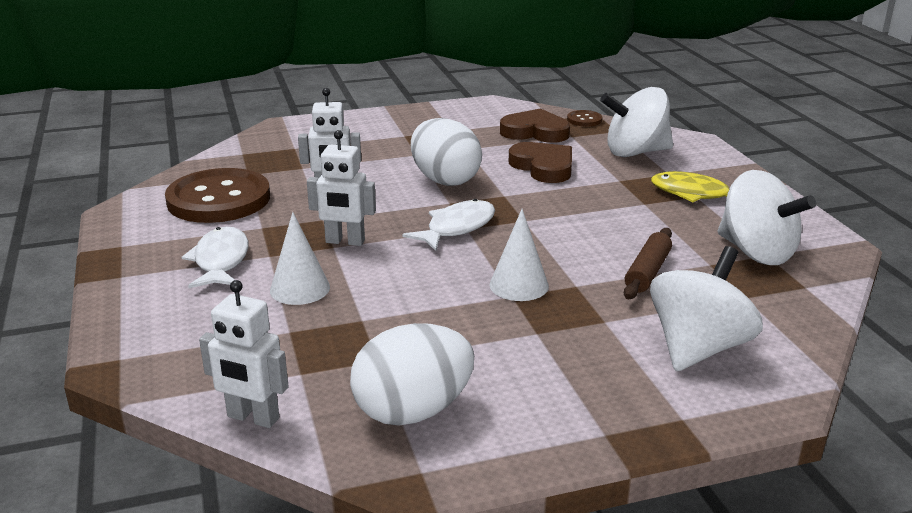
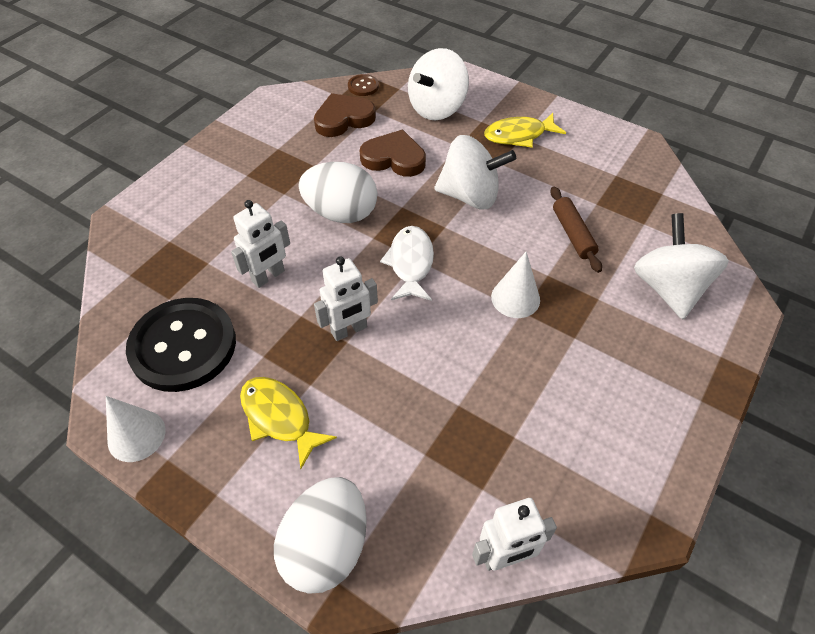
camera: 40 degrees left, 25 degrees up
brown button [165,168,270,223] -> black button [126,298,236,392]
white fish [181,227,248,288] -> yellow fish [240,377,337,469]
white cone [270,212,330,305] -> white cone moved to [106,396,165,462]
white egg [350,323,474,426] -> white egg moved to [274,477,367,594]
white spinning top [718,170,816,265] -> white spinning top moved to [434,135,516,209]

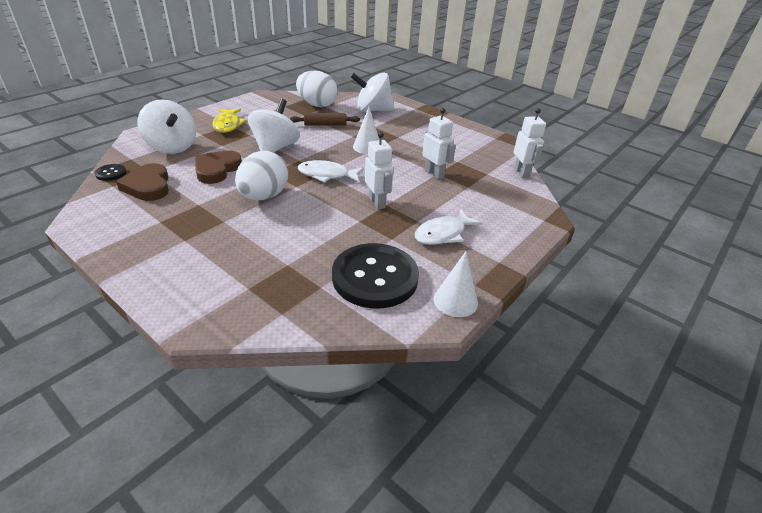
camera: 85 degrees left, 15 degrees down
white robot [231,200,290,288] -> white robot moved to [422,108,456,180]
yellow fish [240,377,337,469] -> white fish [415,209,483,245]
white egg [274,477,367,594] -> white egg moved to [296,71,338,107]
brown button [348,74,379,96] -> black button [95,164,127,181]

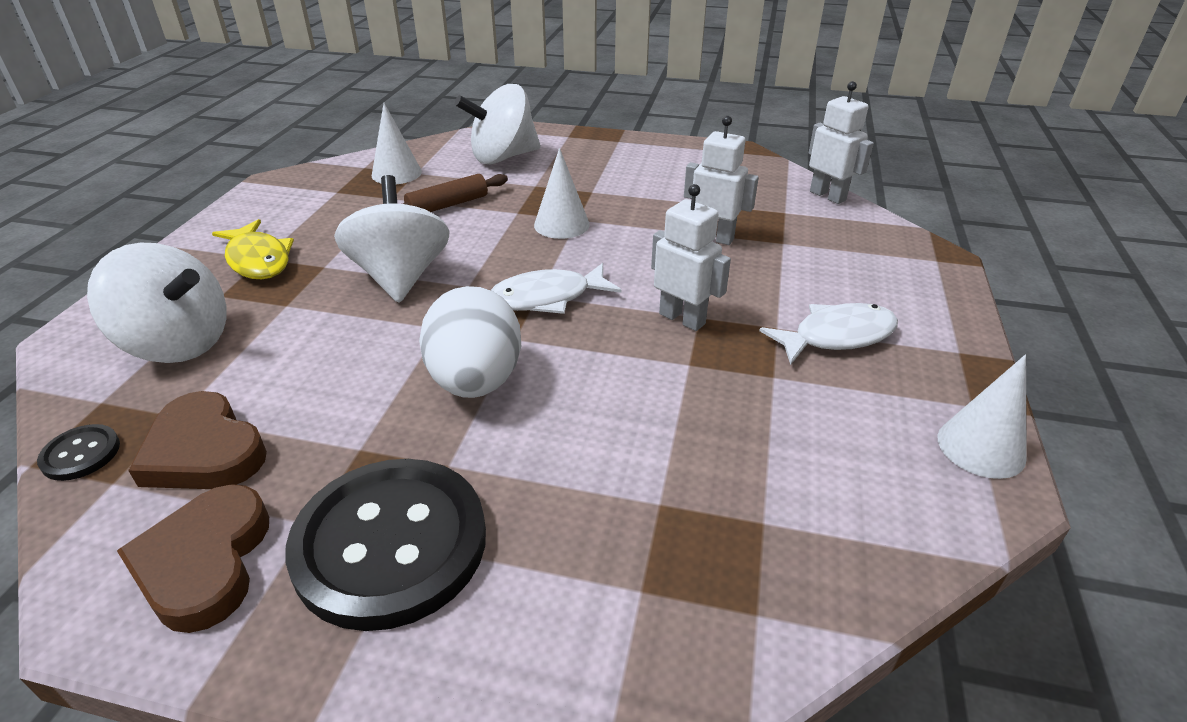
camera: 25 degrees left, 0 degrees up
brown heart [195,150,242,184] -> brown heart moved to [117,484,269,633]
white egg [296,71,338,107] -> white cone [372,103,422,184]
black button [332,243,419,308] -> black button moved to [286,459,486,631]
white fish [415,209,483,245] -> white fish turned 135 degrees counterclockwise [760,303,898,365]

